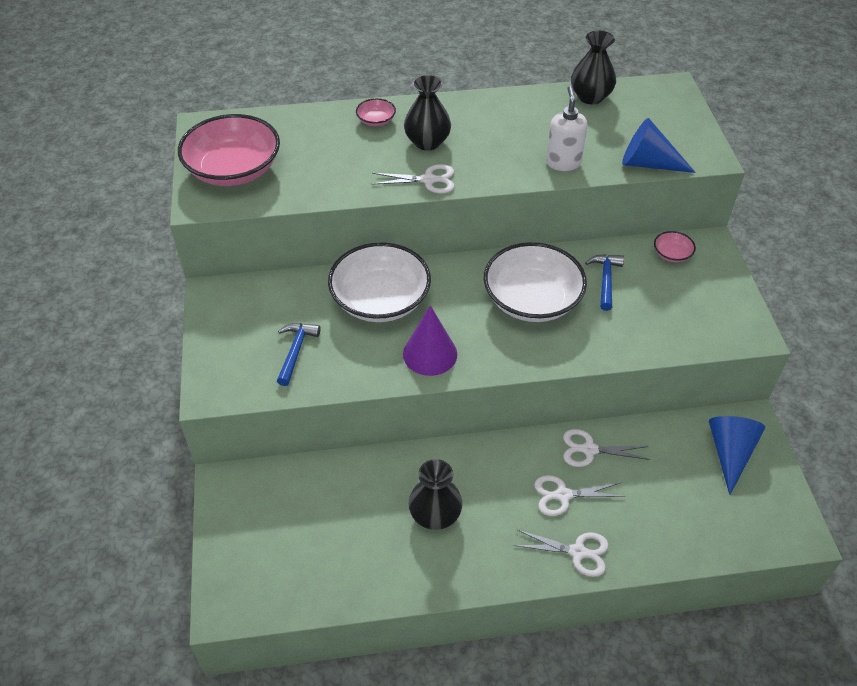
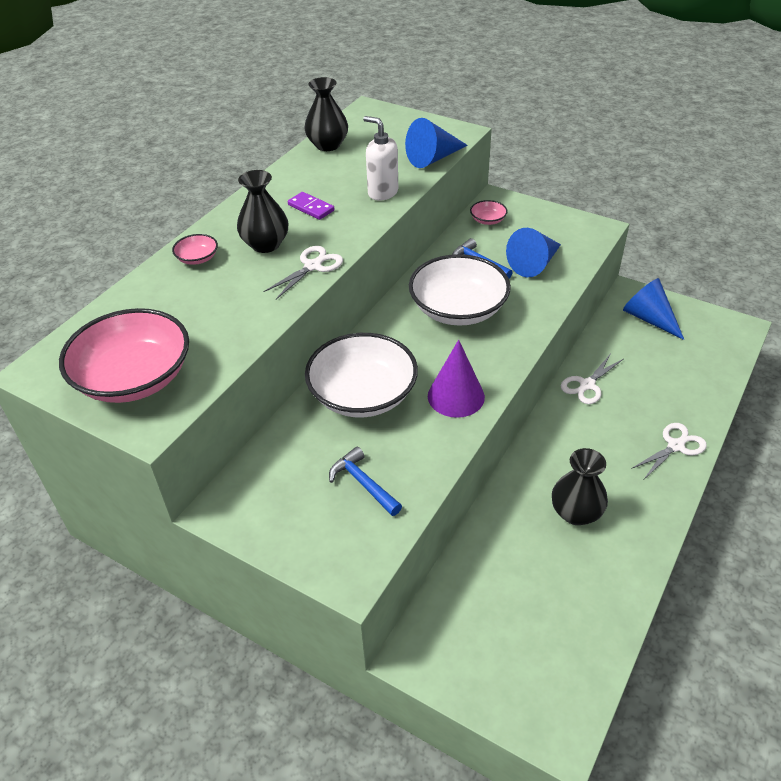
camera: 50 degrees left, 5 degrees down
white scissors [534,475,626,516] -> none
none -> purple domino [288,192,335,220]
none -> blue cone [506,228,561,277]

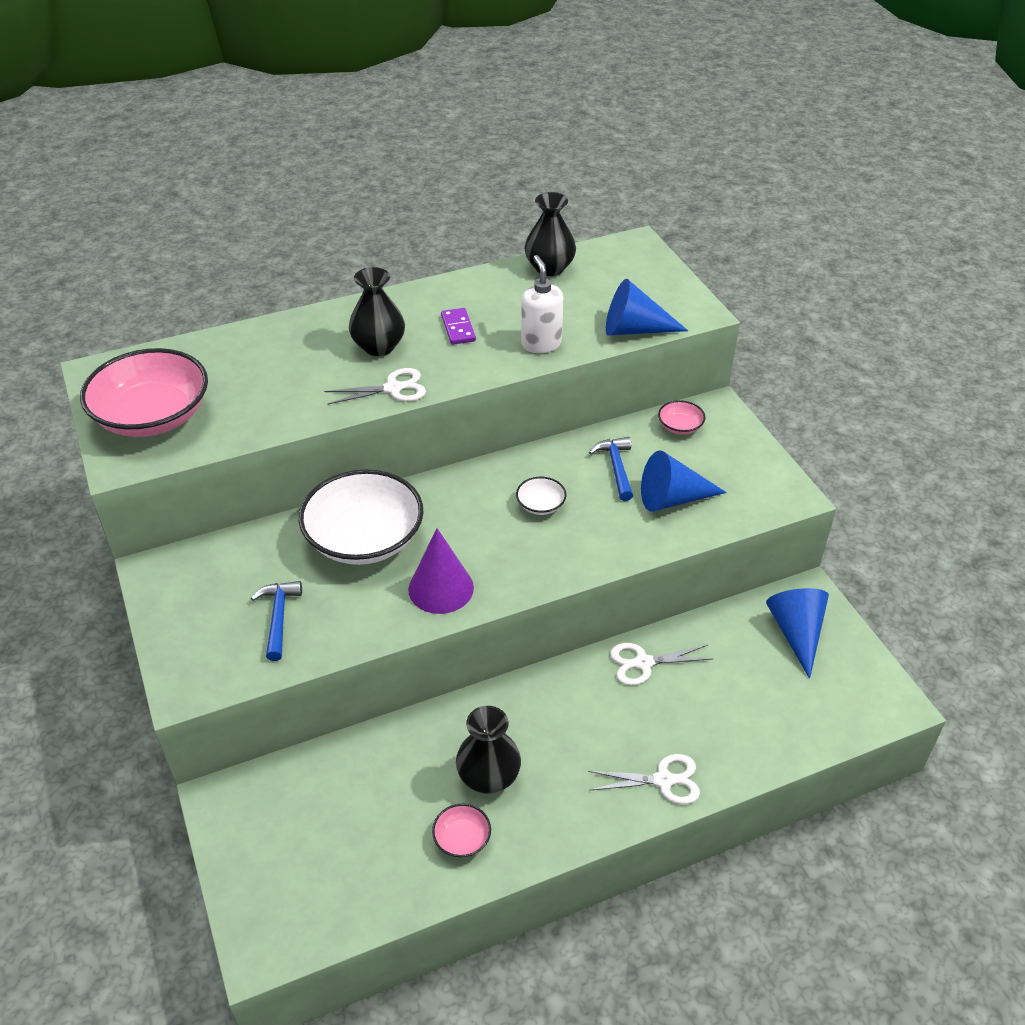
camera: 35 degrees right, 0 degrees up
pink bowl [172,234,218,265] -> pink bowl moved to [432,803,491,858]
white bowl [409,254,511,326] -> white bowl [516,477,566,515], size x0.42

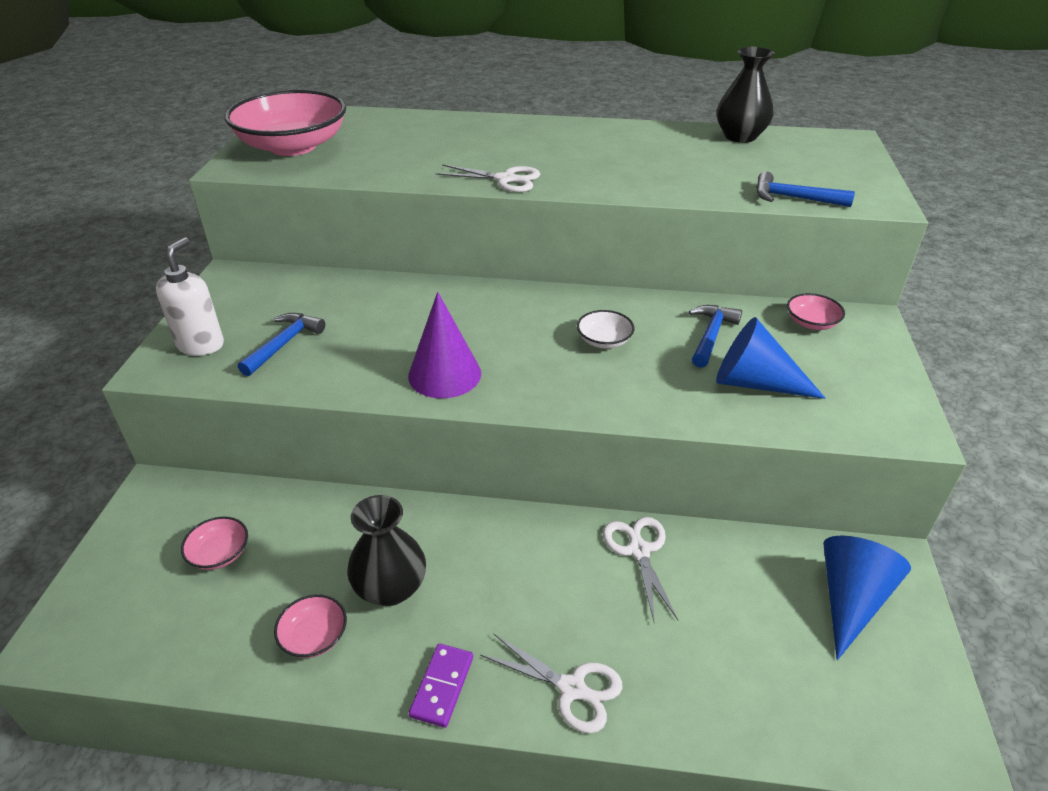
camera: 30 degrees right, 5 degrees down
white bowl [299,469,424,565] -> none
black vase [349,267,405,356] -> none
purple domino [441,308,476,345] -> purple domino moved to [409,643,473,728]
white soap dispenser [521,255,563,353] -> white soap dispenser moved to [156,237,224,356]
blue cone [606,279,688,335] -> blue hammer [756,171,855,207]
white scissors [610,643,712,686] -> white scissors turned 60 degrees clockwise [603,517,678,621]
none -> pink bowl [181,516,248,570]

